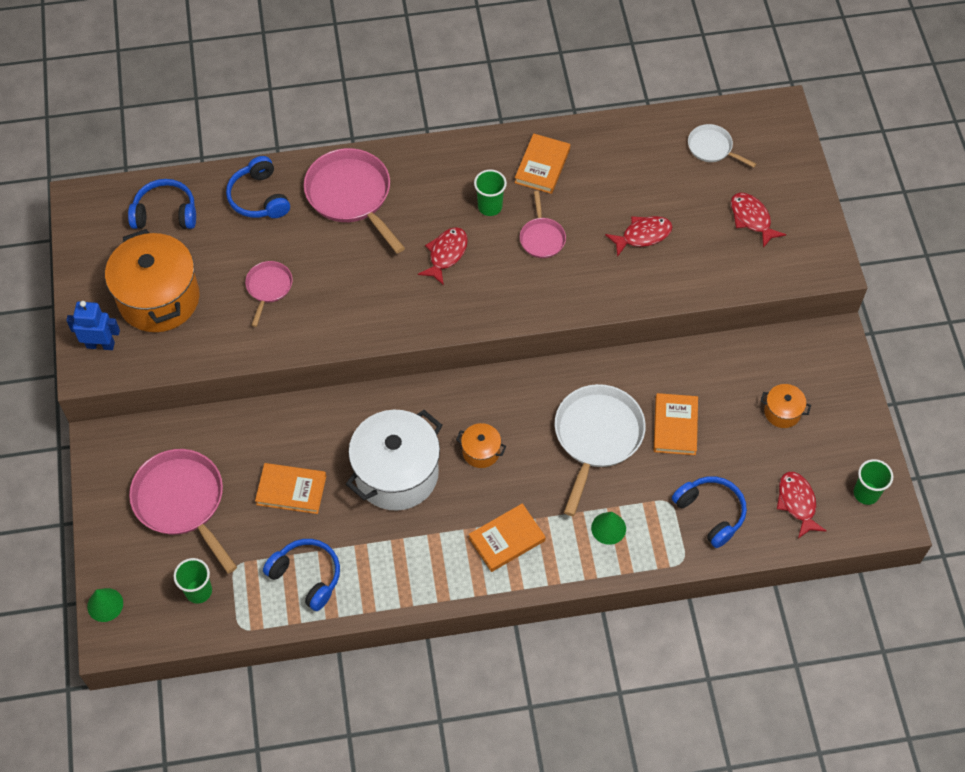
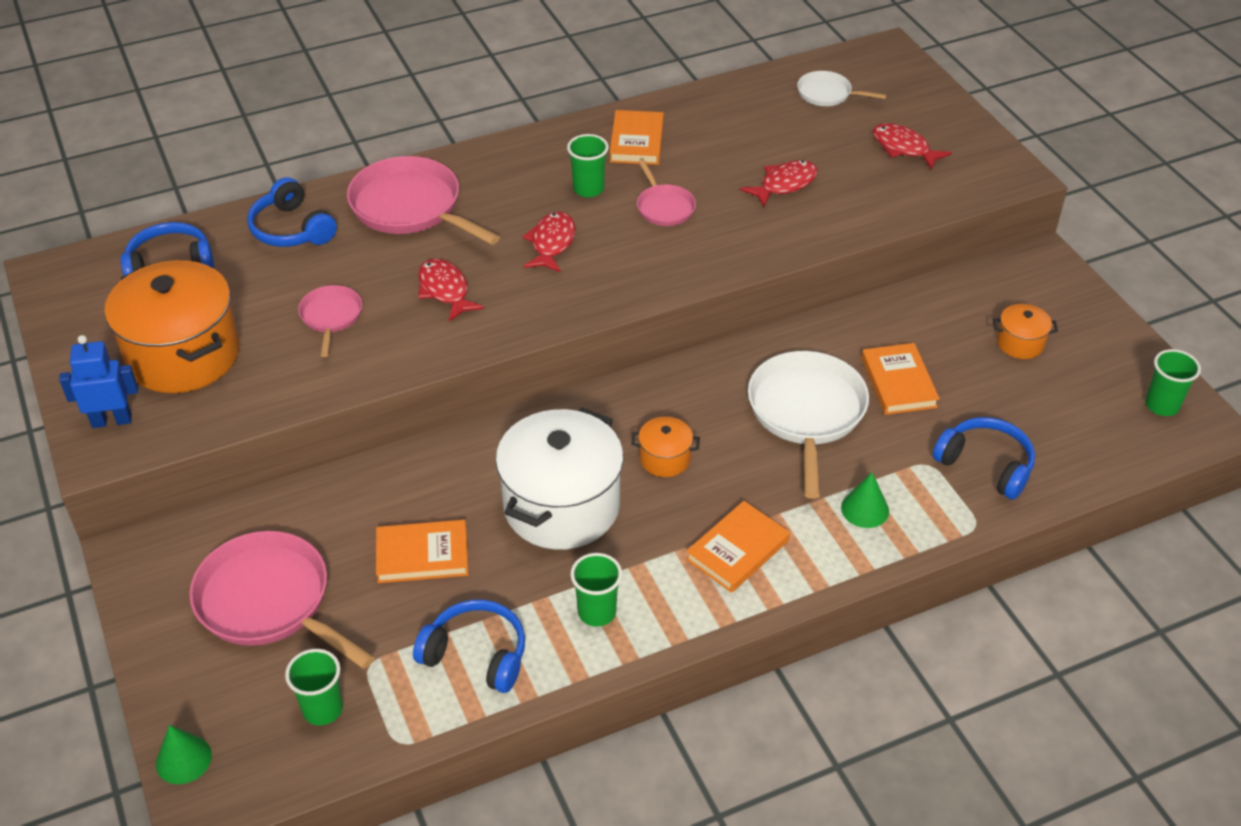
camera: 15 degrees left, 15 degrees down
red fish [777,472,827,538] -> red fish moved to [418,259,484,322]
none -> green cup [570,553,622,627]

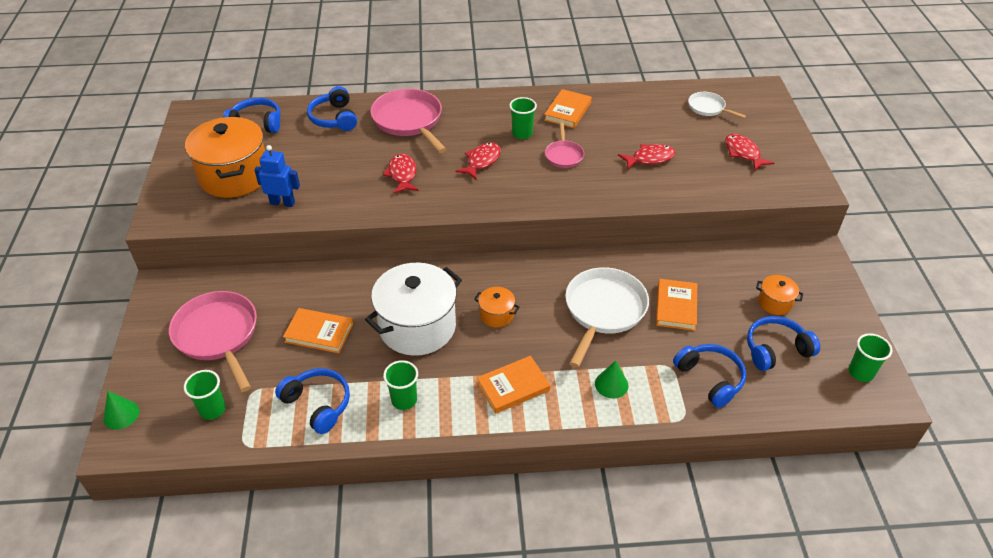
camera: 20 degrees right, 0 degrees up
blue robot [59,335,138,428] -> blue robot moved to [254,145,300,207]
pink pan [298,285,362,357] -> none
none -> blue headphones [747,316,820,371]

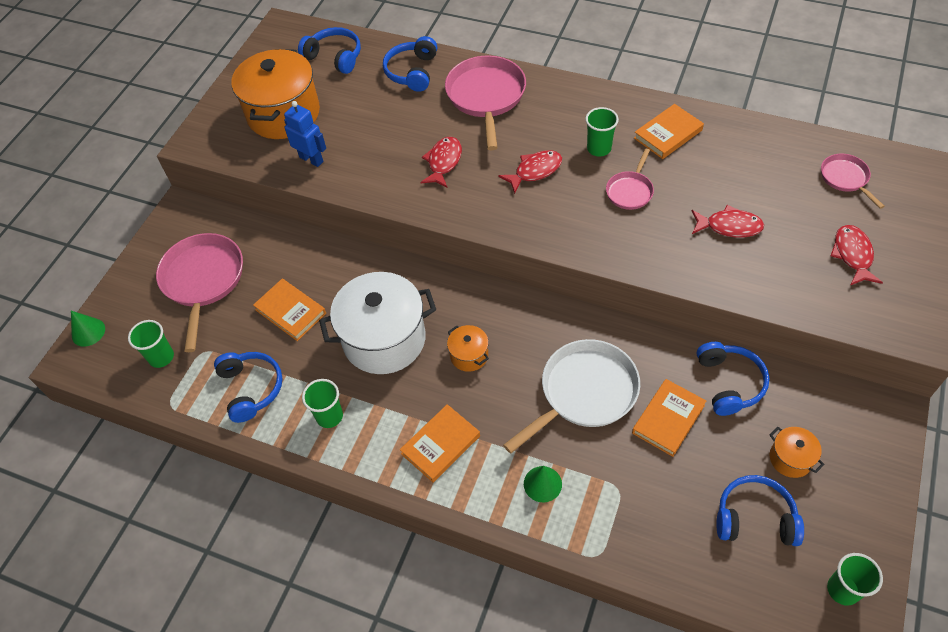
camera: 30 degrees right, 10 degrees up
orange book [477,356,550,414] -> orange book turned 45 degrees counterclockwise [400,404,480,483]
blue headphones [673,344,746,408] -> blue headphones moved to [697,342,769,416]
white pan [688,92,746,119] -> pink pan [821,154,885,209]

